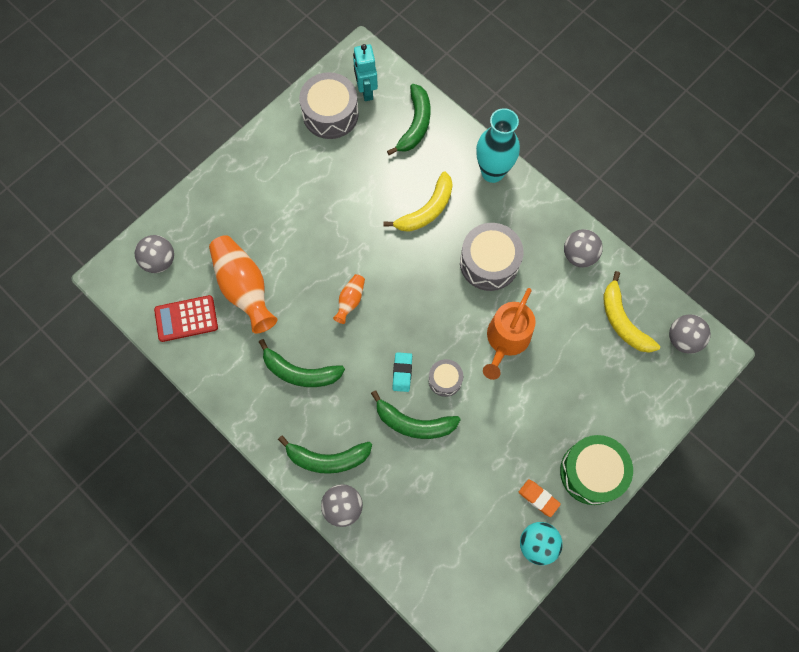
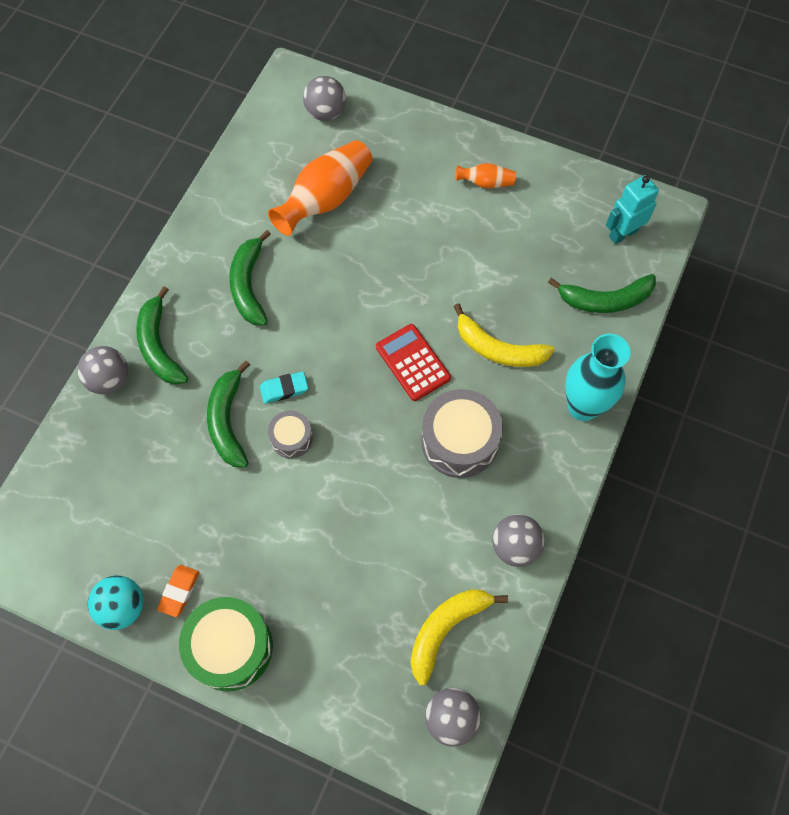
camera: 70 degrees right, 5 degrees down
red calculator [154,295,218,342] -> red calculator moved to [376,324,451,401]
grey drum [299,72,359,139] -> none
orange vase [333,274,365,324] -> orange vase moved to [456,163,516,188]
orange watering can [483,288,536,380] -> none

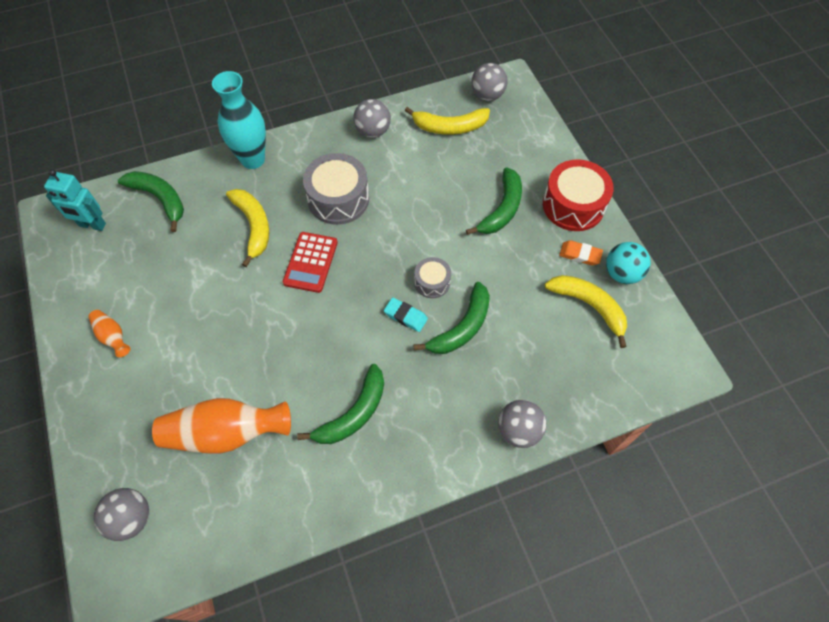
camera: 135 degrees left, 5 degrees down
green banana [136,286,188,385] -> green banana moved to [466,167,522,235]
orange eraser [157,565,199,617] -> orange eraser turned 45 degrees clockwise [559,240,603,265]
green drum [179,597,273,691] -> red drum [543,159,614,231]
none -> yellow banana [545,275,627,348]

